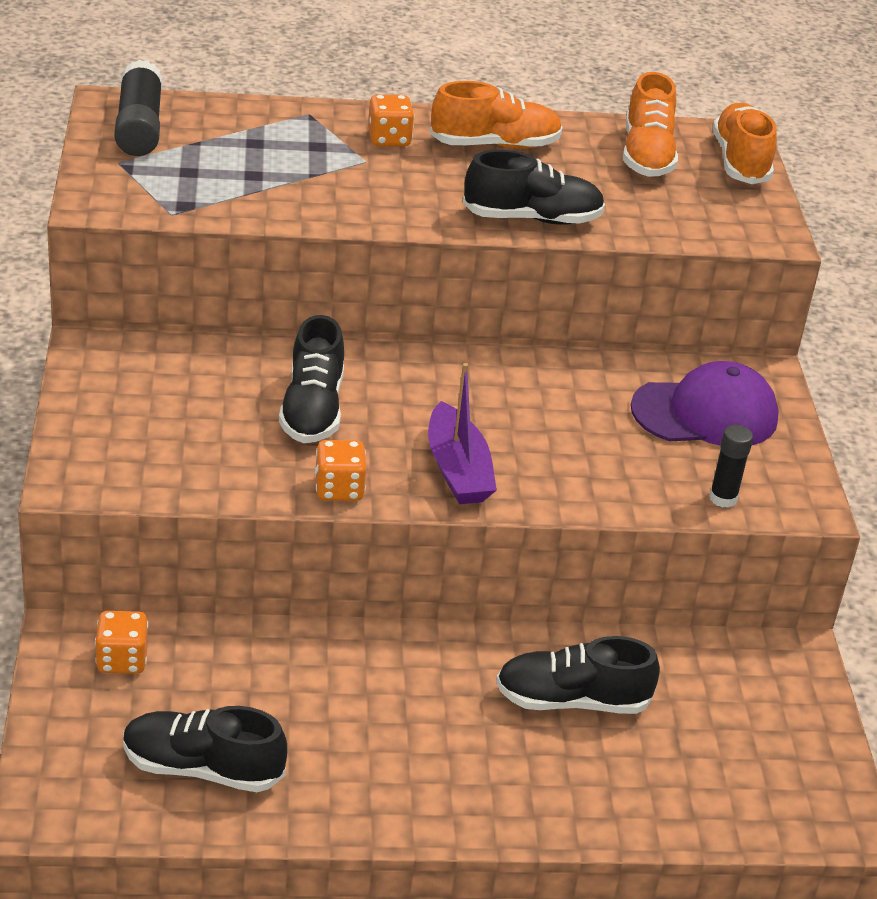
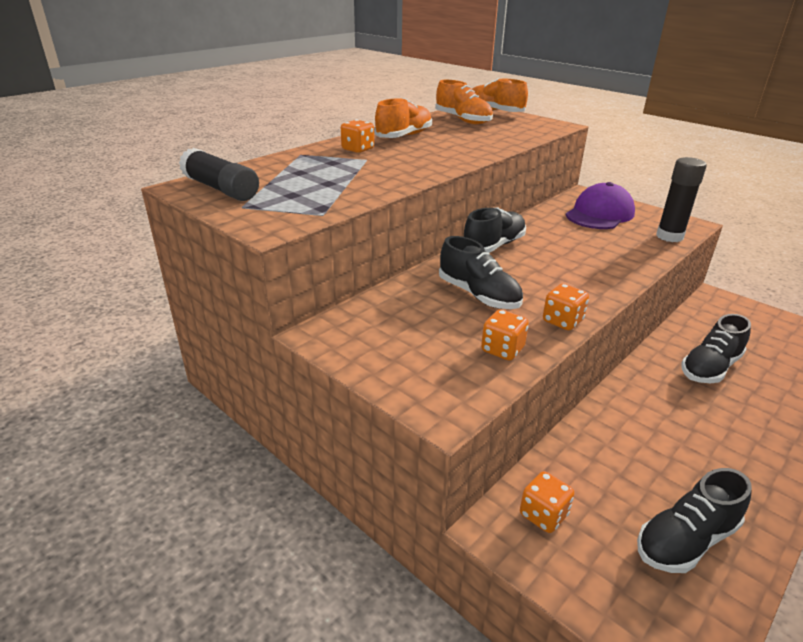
camera: 40 degrees left, 5 degrees down
purple boat [428,363,497,504] -> none
black shoe [463,150,605,225] -> black shoe moved to [464,208,526,253]
black glue stick [709,425,753,508] -> black glue stick [656,157,707,242], size x1.65
none -> orange dice [481,310,529,361]

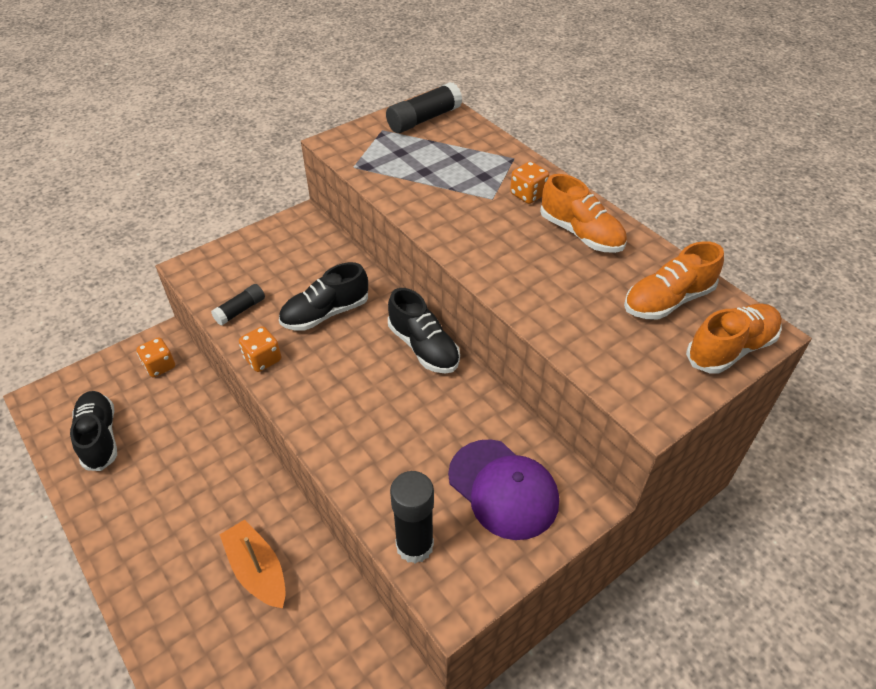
camera: 100 degrees right, 15 degrees up
orange dice [481,310,529,361] -> black glue stick [211,284,265,326]
black shoe [681,314,751,383] -> orange boat [220,519,286,608]

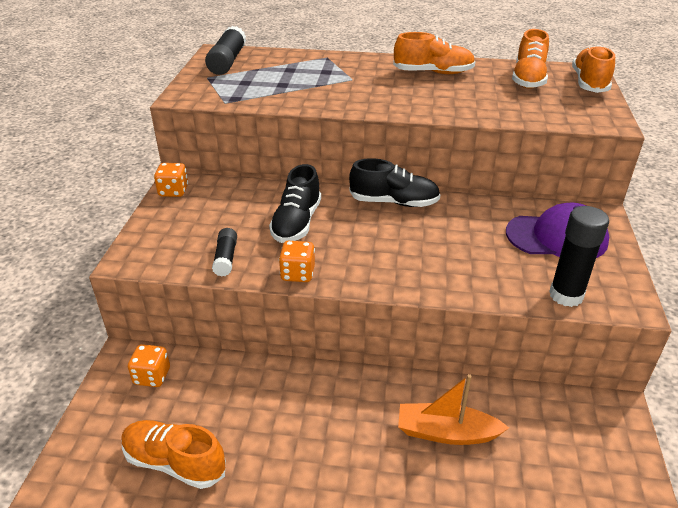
camera: 45 degrees left, 10 degrees down
black shoe [70,391,117,471] -> orange shoe [122,420,226,489]
orange dice [510,161,549,204] -> orange dice moved to [154,163,188,197]

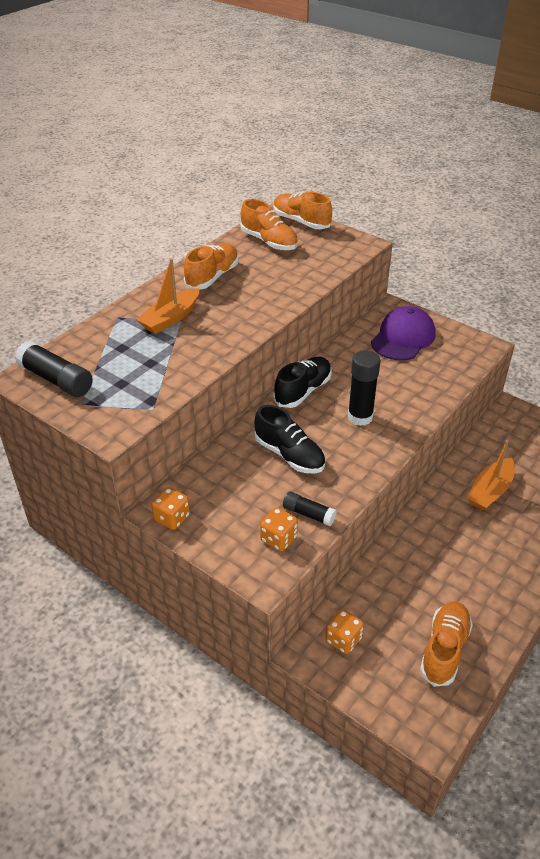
camera: 60 degrees left, 5 degrees up
orange shoe [122,420,226,489] -> orange shoe turned 150 degrees clockwise [420,601,473,687]
orange dice [279,241,315,282] -> orange dice moved to [260,507,298,551]
black glue stick [549,206,609,307] -> black glue stick moved to [348,350,380,426]
none -> orange boat [136,258,199,334]

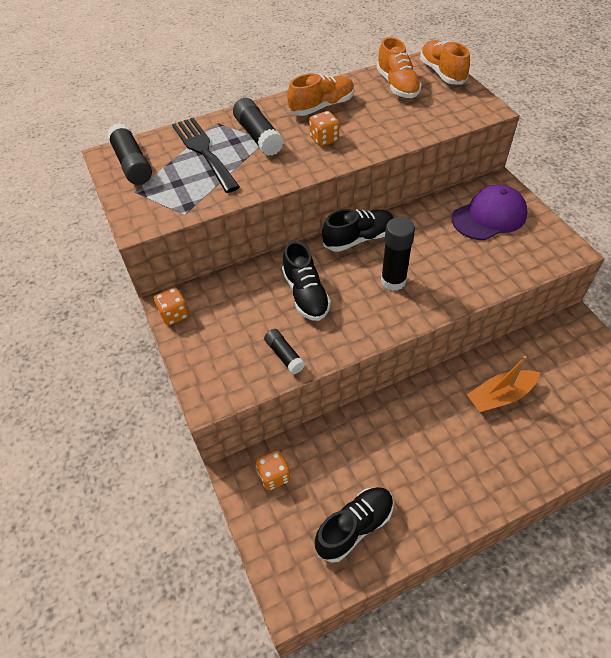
camera: 30 degrees right, 10 degrees up
orange boat [136,258,199,334] -> black glue stick [233,98,284,156]
orange dice [260,507,298,551] -> orange dice moved to [309,111,339,146]
orange shoe [420,601,473,687] -> black shoe [315,487,394,563]
none -> black fork [172,118,240,193]

